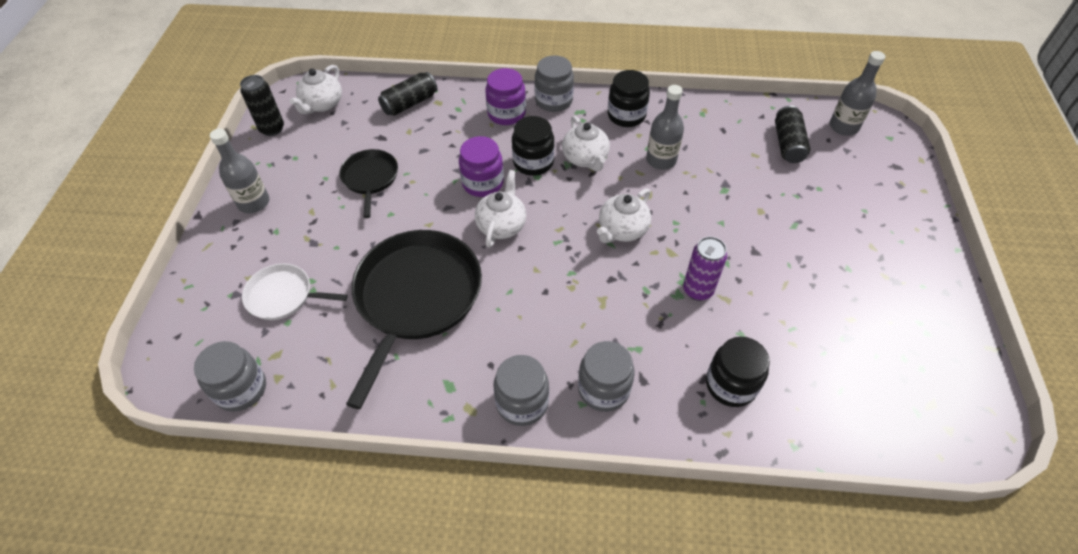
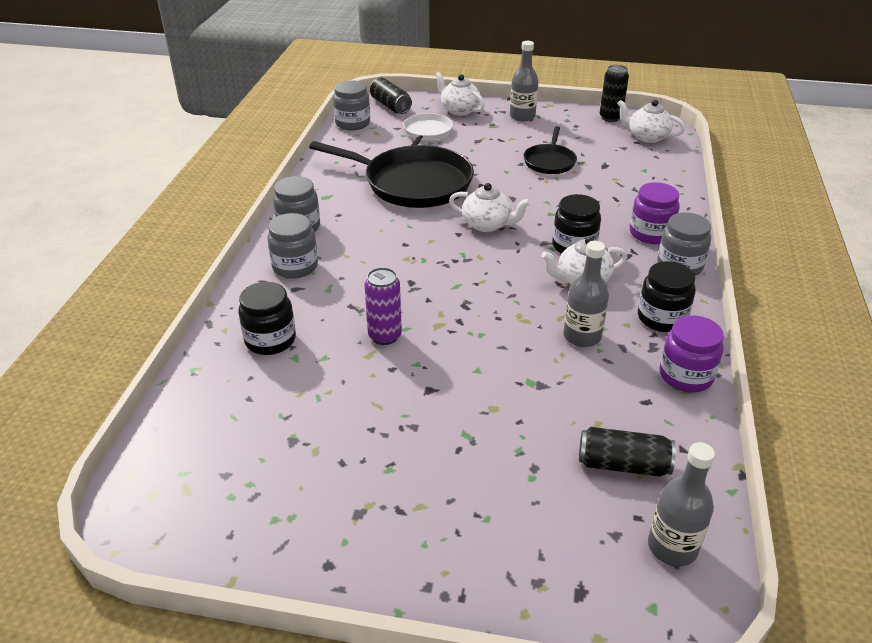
camera: 95 degrees right, 15 degrees down
black pan [339,149,398,218] -> black pan turned 105 degrees clockwise [523,126,577,174]
black can [378,72,438,116] -> black can moved to [370,78,412,114]
purple jar [459,136,504,197] -> purple jar moved to [659,315,724,392]
white teapot [597,188,651,243] -> white teapot moved to [435,72,485,116]

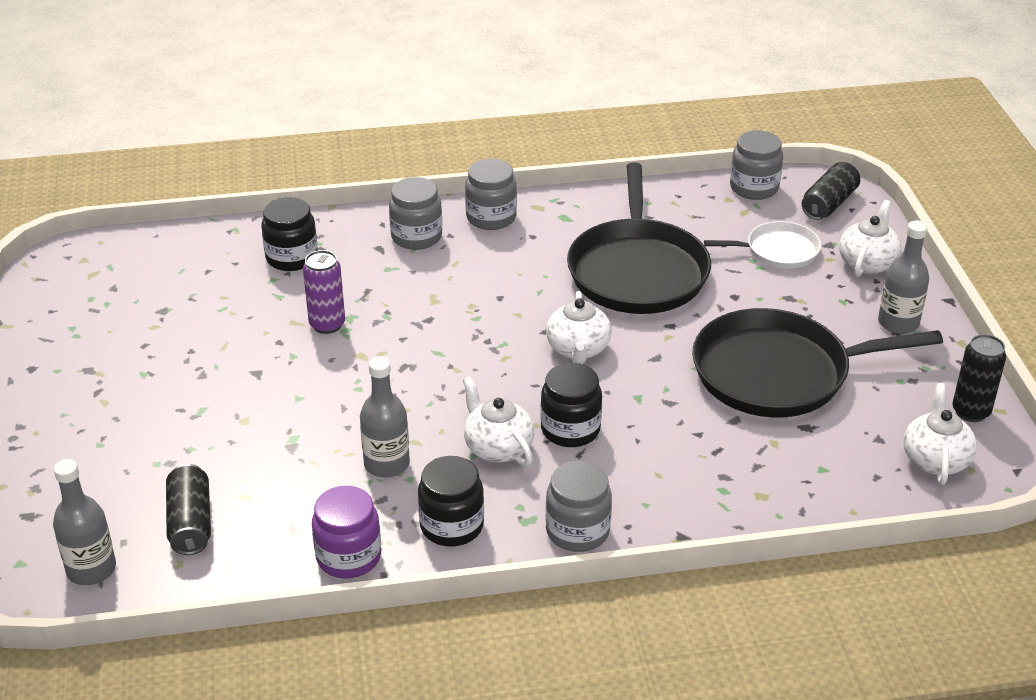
camera: 70 degrees right, 0 degrees up
black pan [523,126,577,174] -> black pan [692,308,943,418], size x1.94
purple jar [630,182,680,244] -> none

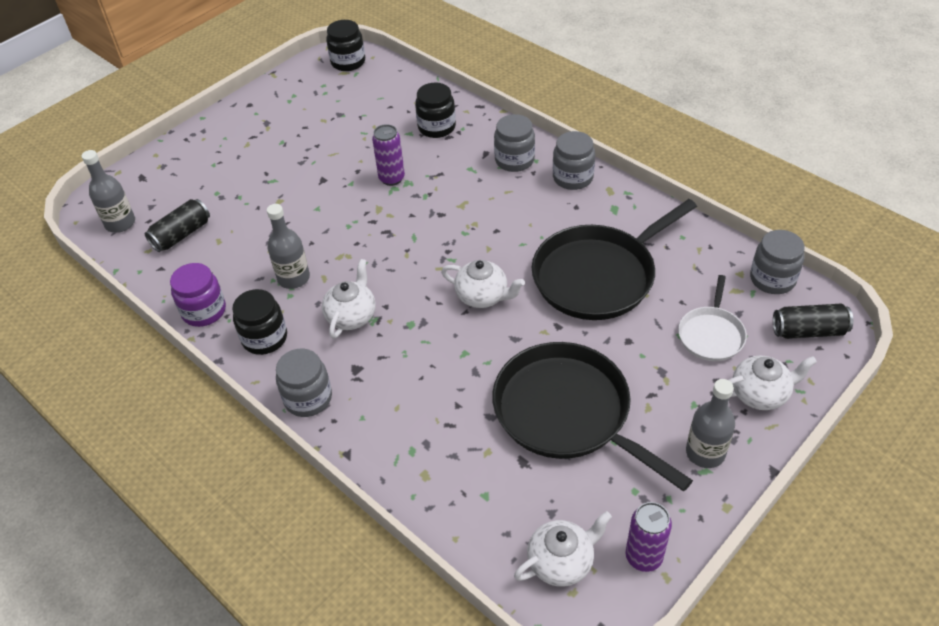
camera: 55 degrees right, 10 degrees up
black jar [540,363,602,447] -> black jar moved to [326,20,365,71]
white teapot [546,291,612,364] -> white teapot turned 120 degrees counterclockwise [441,260,525,308]
white pan [704,221,821,269] -> white pan turned 60 degrees clockwise [678,275,747,361]
black can [952,334,1006,422] -> purple can [626,502,672,572]

